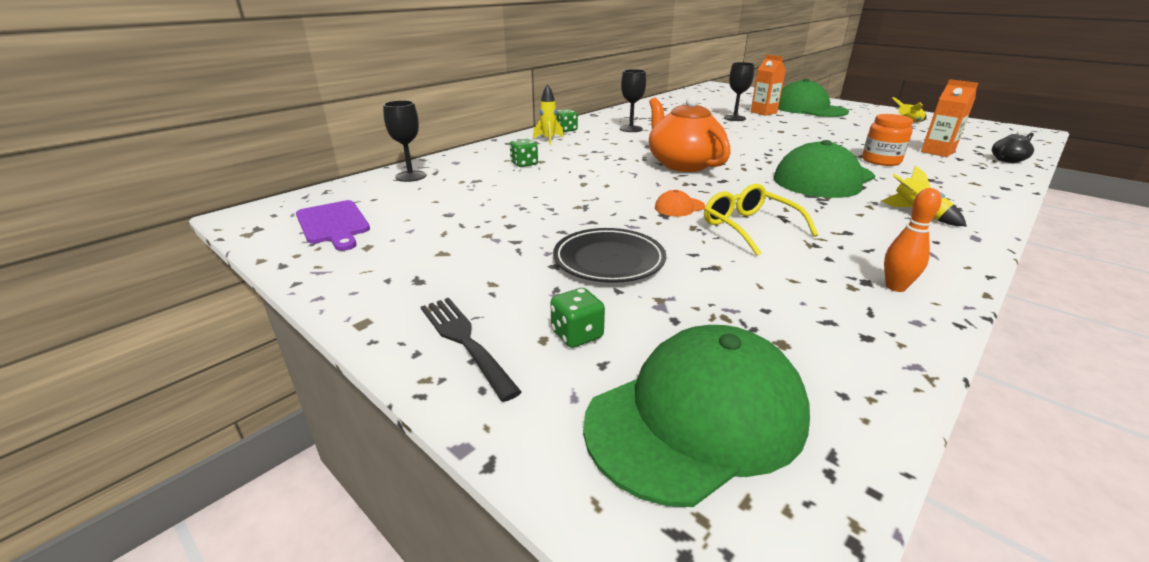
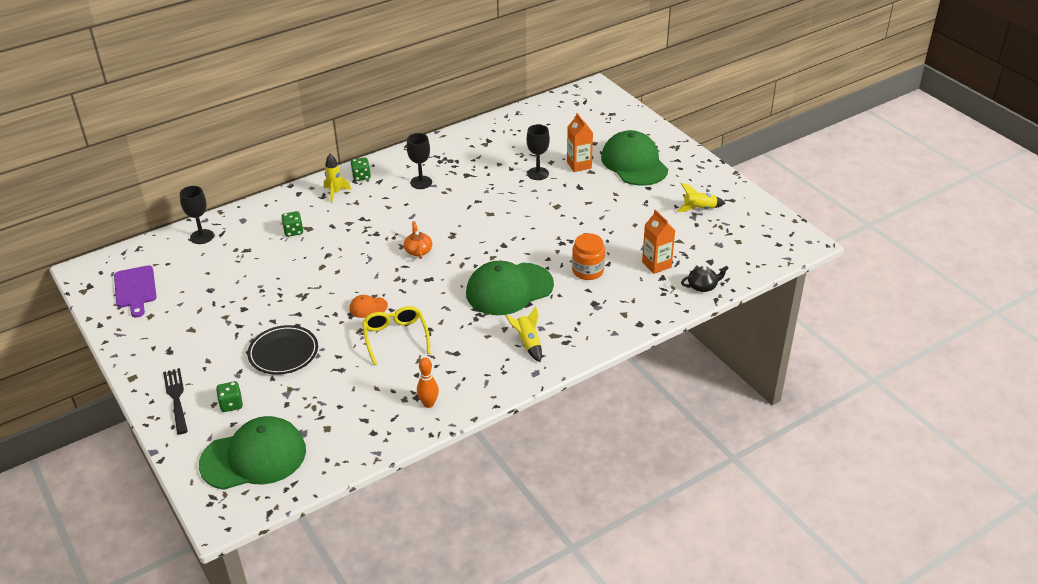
camera: 15 degrees right, 10 degrees up
orange teapot [649,96,731,172] -> orange teapot [404,221,432,259], size x0.45

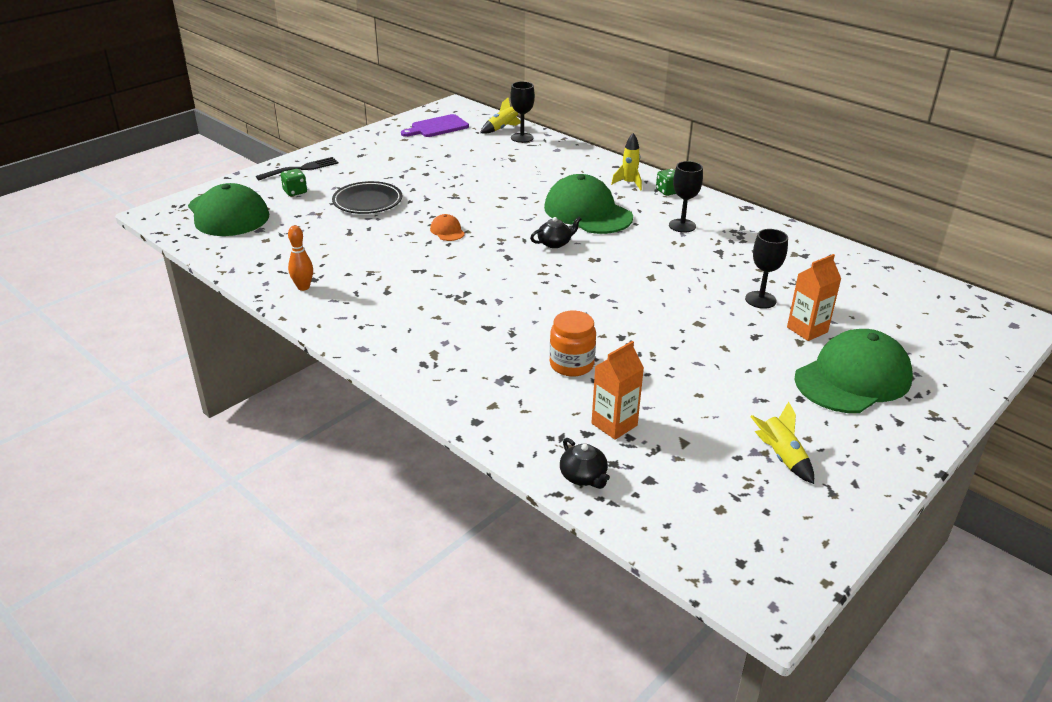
camera: 75 degrees right, 5 degrees down
green dice [281,211,303,237] -> none
yellow glasses [362,306,430,365] -> none
orange teapot [404,221,432,259] -> black teapot [530,217,582,248]
green cap [466,261,554,315] -> green cap moved to [544,174,633,234]
yellow rocket [505,306,542,362] -> yellow rocket moved to [480,98,521,134]

